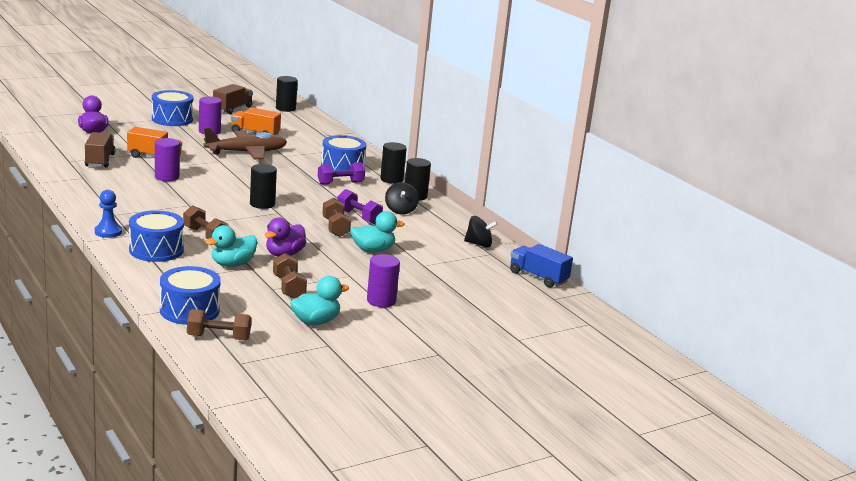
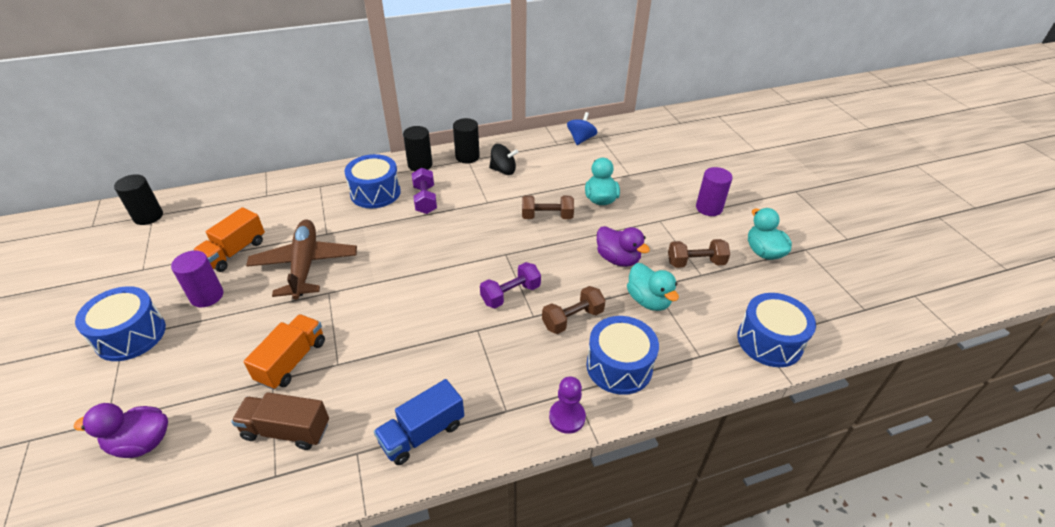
camera: 75 degrees left, 20 degrees up
blue pawn [95,190,122,238] -> purple pawn [549,376,586,434]
purple cylinder [155,138,180,181] -> none
brown dumbbell [187,309,251,341] -> none
brown truck [213,84,253,114] -> none
black cylinder [250,164,277,209] -> none
purple dumbbell [337,189,383,224] -> purple dumbbell moved to [480,262,541,308]
black spinning top [464,216,498,248] -> blue spinning top [567,112,598,145]
blue truck [510,244,573,288] -> blue truck moved to [374,379,464,465]

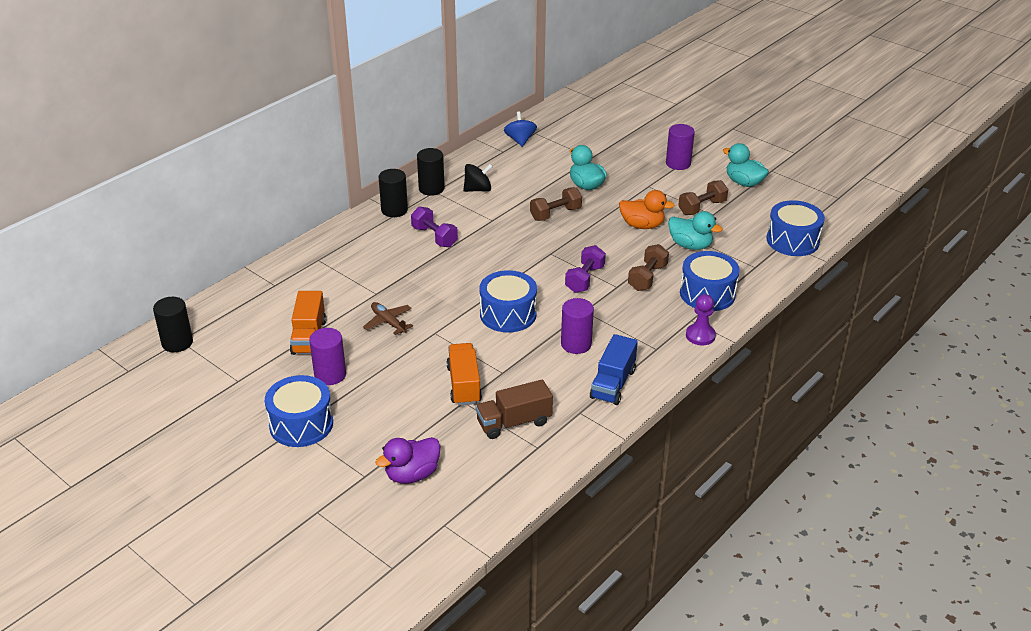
camera: 30 degrees left, 5 degrees down
brown plane [246,220,357,300] -> brown plane [363,302,413,335], size x0.51
blue drum [344,154,401,209] -> blue drum moved to [479,270,537,333]
purple duck [597,226,650,267] -> orange duck [619,190,675,229]
none -> purple cylinder [561,298,594,354]

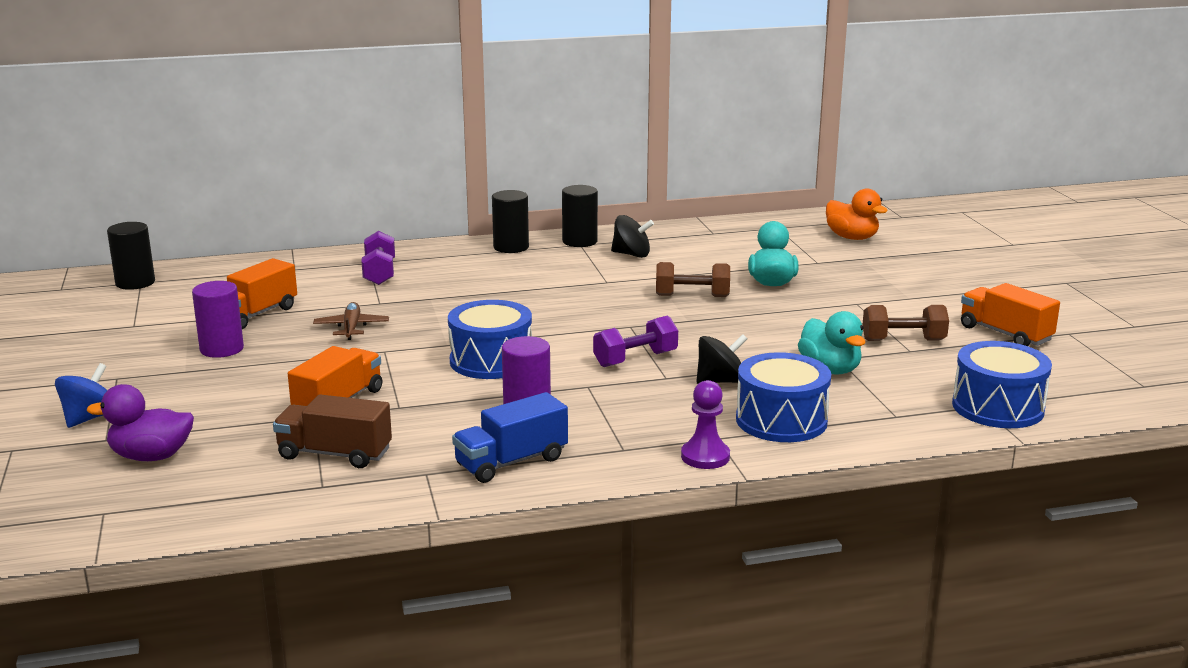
camera: 35 degrees right, 15 degrees down
blue drum [265,375,333,447] -> none
purple dumbbell [411,206,458,247] -> purple dumbbell moved to [361,231,395,285]
blue spinning top [504,112,537,147] -> blue spinning top moved to [55,363,108,428]
orange duck [619,190,675,229] -> orange duck moved to [826,188,888,240]
brown dumbbell [628,244,669,291] -> black spinning top [696,334,747,384]
purple cylinder [666,124,695,170] -> none
turquoise duck [723,143,769,187] -> orange truck [961,283,1060,346]

